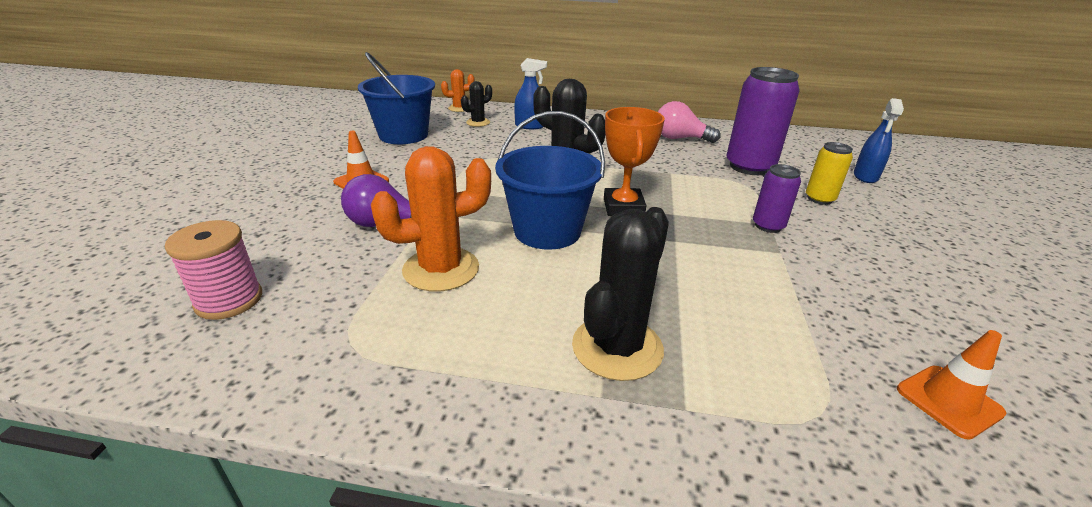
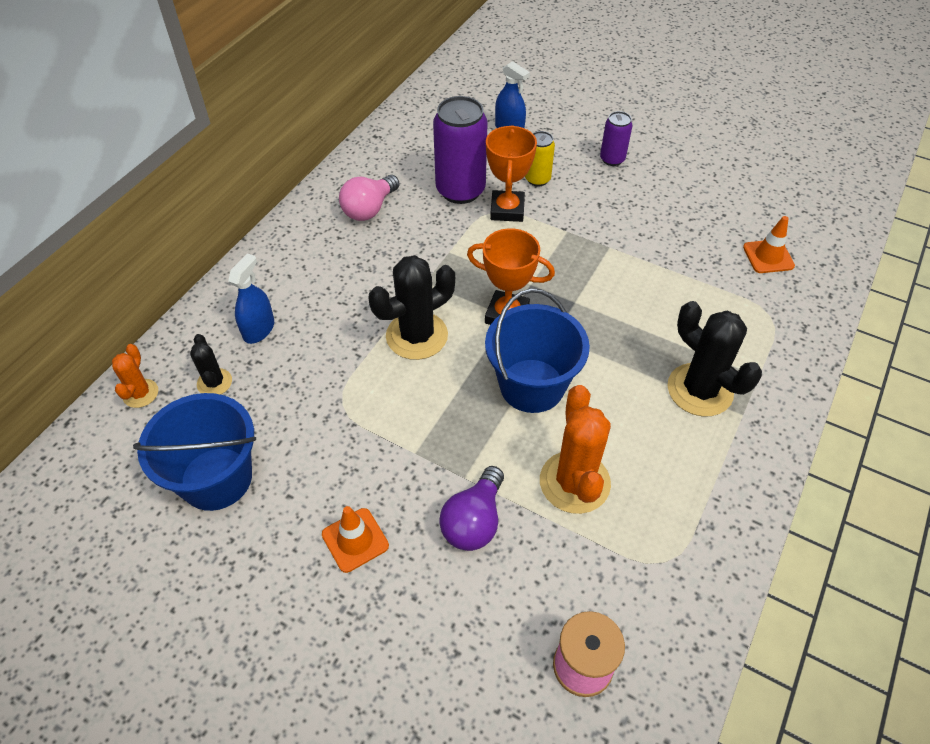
camera: 70 degrees left, 20 degrees up
purple can [753,164,801,233] -> purple can moved to [600,111,632,166]
none -> orange trophy [486,125,537,222]

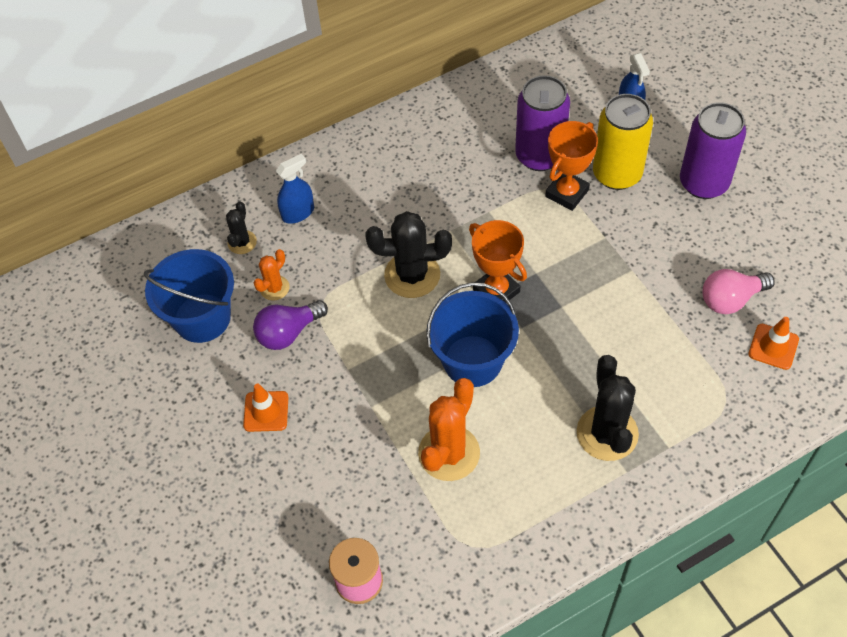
camera: 35 degrees right, 5 degrees up
orange cactus [112,344,158,408] -> orange cactus moved to [254,249,290,301]
pink light bulb [339,175,400,221] -> pink light bulb moved to [703,269,775,314]
purple light bulb [439,466,504,551] -> purple light bulb moved to [253,300,328,350]
yellow can [525,131,555,186] -> yellow can [593,94,653,190], size x1.87
purple can [600,111,632,166] -> purple can [680,102,746,199], size x1.87

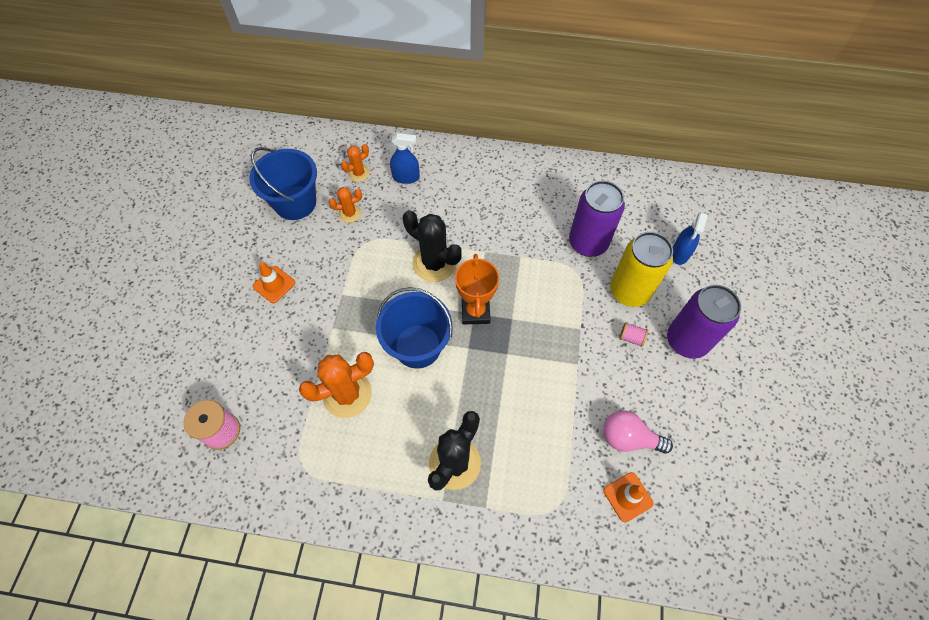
camera: 35 degrees right, 5 degrees up
black cactus [226,201,257,254] -> orange cactus [341,144,370,182]
purple light bulb [253,300,328,350] -> none
orange trophy [545,121,598,211] -> none
none -> pink spool [619,322,648,347]

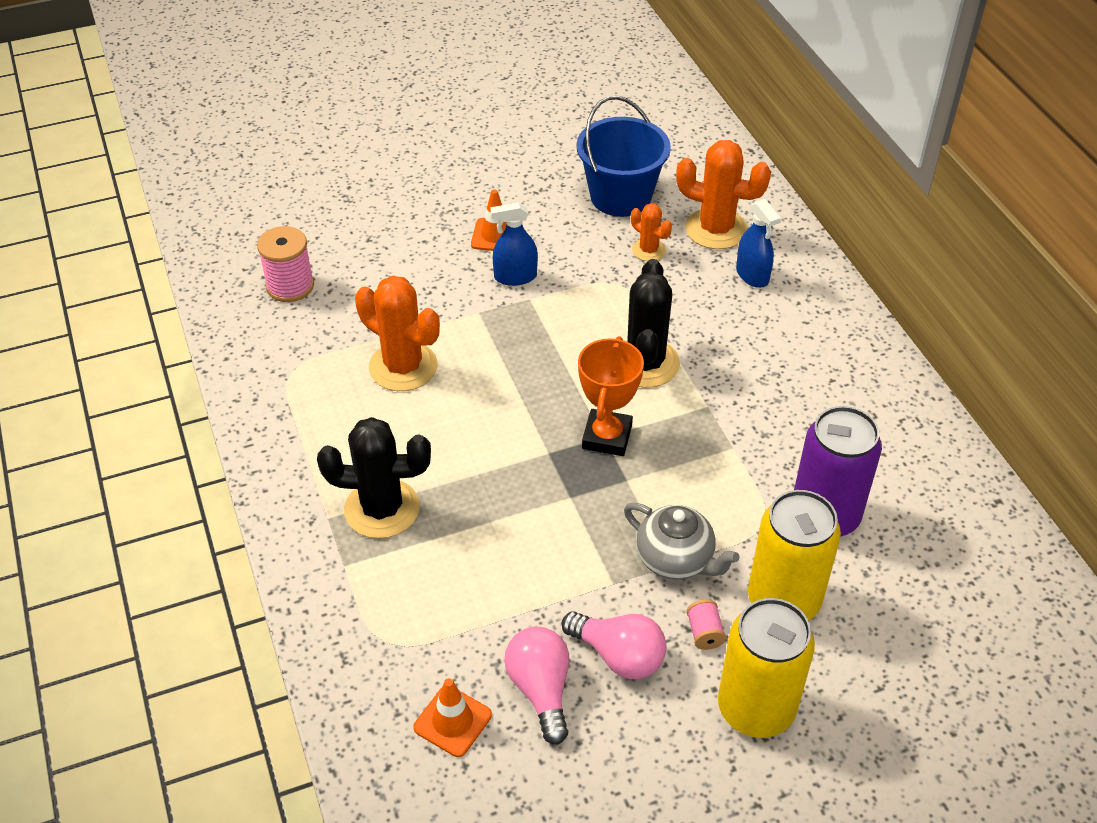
camera: 60 degrees right, 15 degrees down
orange cactus [341,144,370,182] -> orange cactus [676,140,771,249], size x1.86
blue bucket [376,287,453,369] -> none
orange trophy [455,254,499,325] -> orange trophy turned 45 degrees counterclockwise [578,336,644,456]
purple can [667,285,741,359] -> yellow can [718,598,815,738]
blue spray bottle [673,212,708,265] -> blue spray bottle moved to [490,202,538,286]
none -> pink light bulb [562,611,666,679]
none -> grey teapot [624,502,739,580]

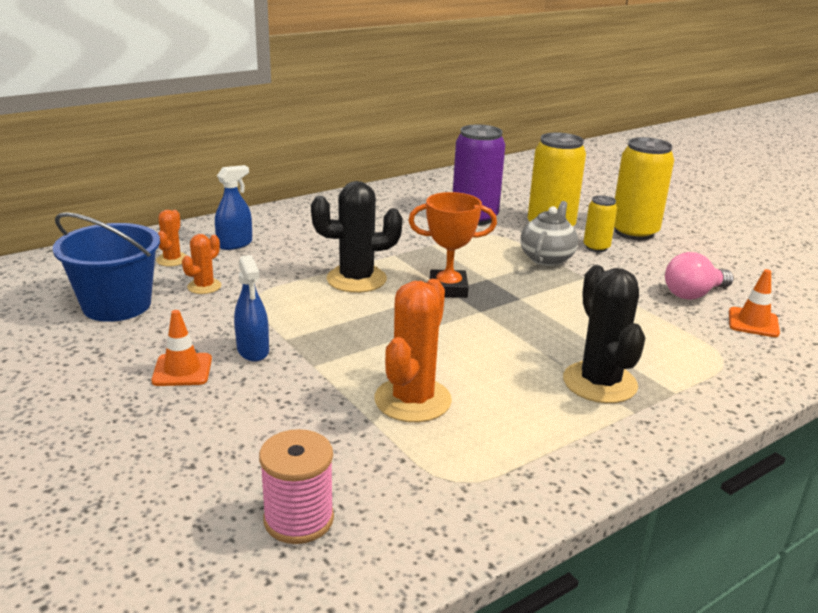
camera: 105 degrees left, 20 degrees down
pink light bulb [562,611,666,679] -> none
orange cactus [676,140,771,249] -> orange cactus [156,210,187,267], size x0.54
pink spool [686,599,726,650] -> yellow can [583,195,617,252]

